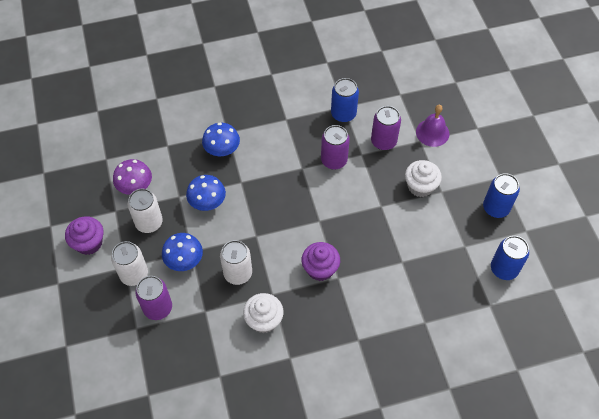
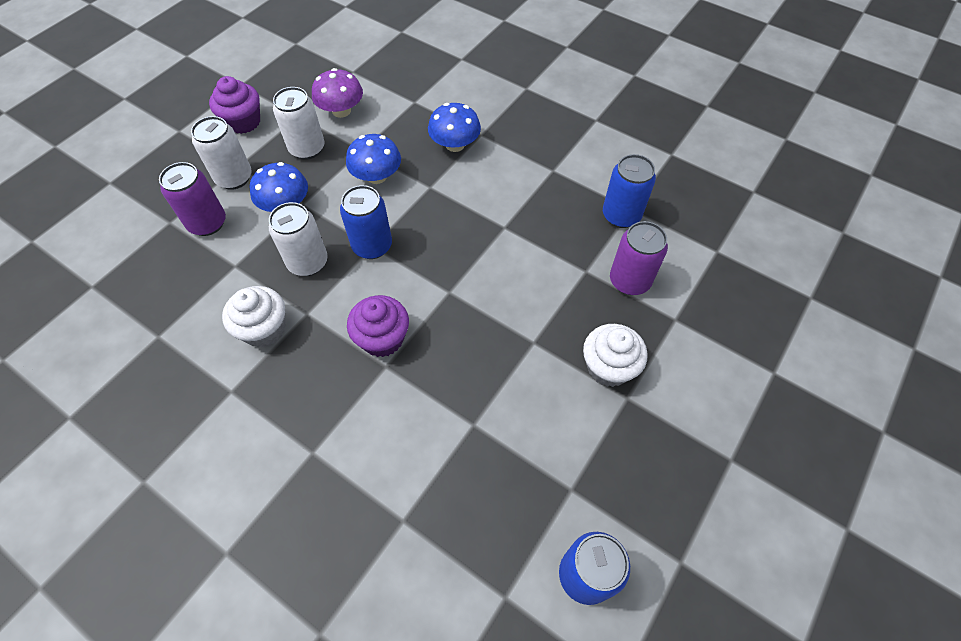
camera: 50 degrees right, 0 degrees up
purple can [321,125,350,170] -> none
purple bell [416,105,450,147] -> none
blue can [483,173,520,218] -> blue can moved to [340,185,392,259]

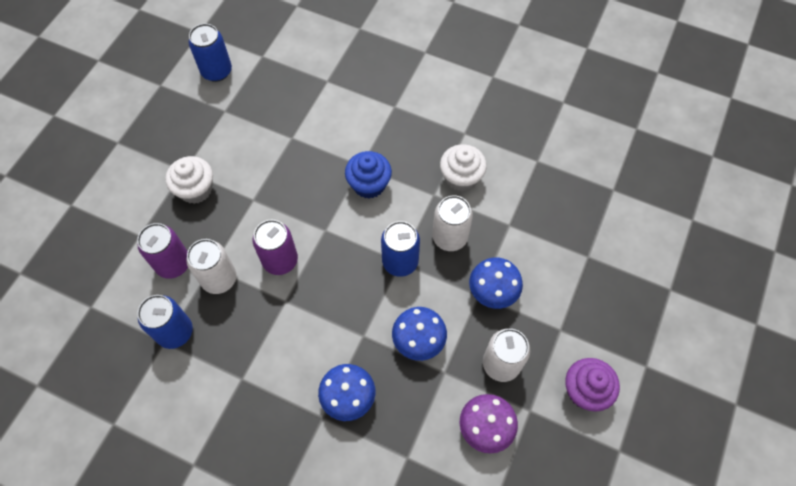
camera: 170 degrees right, 5 degrees up
purple can [159,162,226,236] -> purple can moved to [252,220,298,275]
white can [191,116,252,190] -> white can moved to [186,239,237,294]
purple cupcake [347,295,409,357] -> blue cupcake [345,151,392,199]

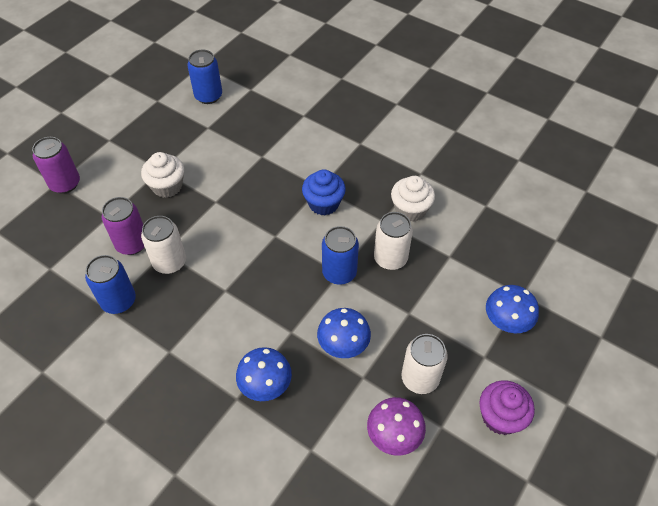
camera: 10 degrees right, 10 degrees down
purple can [252,220,298,275] -> purple can moved to [32,137,80,194]
blue mushroom [469,257,523,309] -> blue mushroom moved to [486,285,539,333]

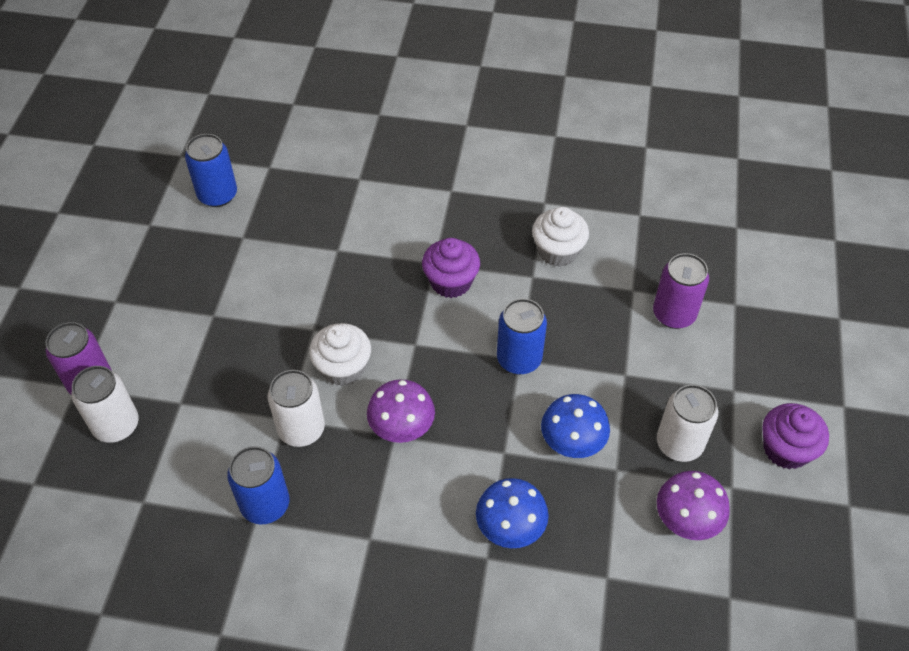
camera: 25 degrees left, 0 degrees up
purple can [102,197,144,255] -> purple can moved to [653,253,709,329]
white cupcake [141,152,184,198] -> white cupcake moved to [309,323,371,386]
blue cupcake [302,170,346,215] -> purple cupcake [422,238,480,298]
white can [374,212,413,270] -> white can moved to [71,366,139,443]
blue mushroom [486,285,539,333] -> none
none -> purple mushroom [367,379,435,443]

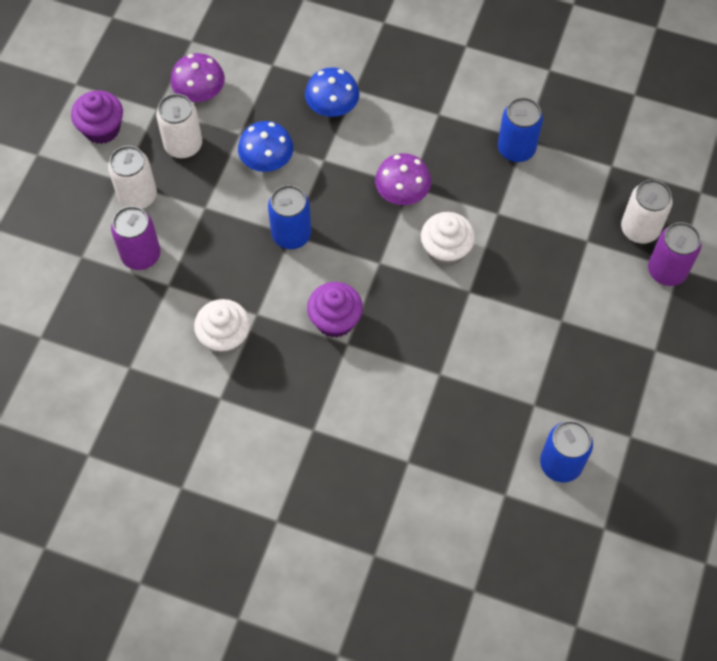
camera: 170 degrees left, 10 degrees up
white can [268,370,325,447] -> white can moved to [108,146,157,209]

